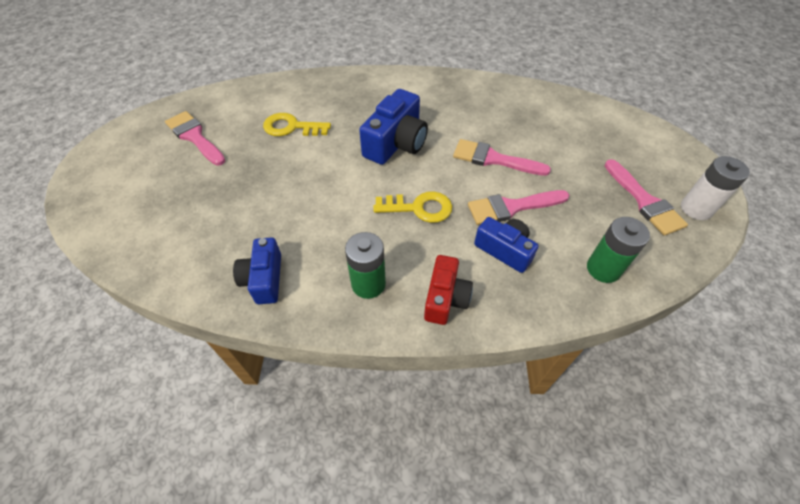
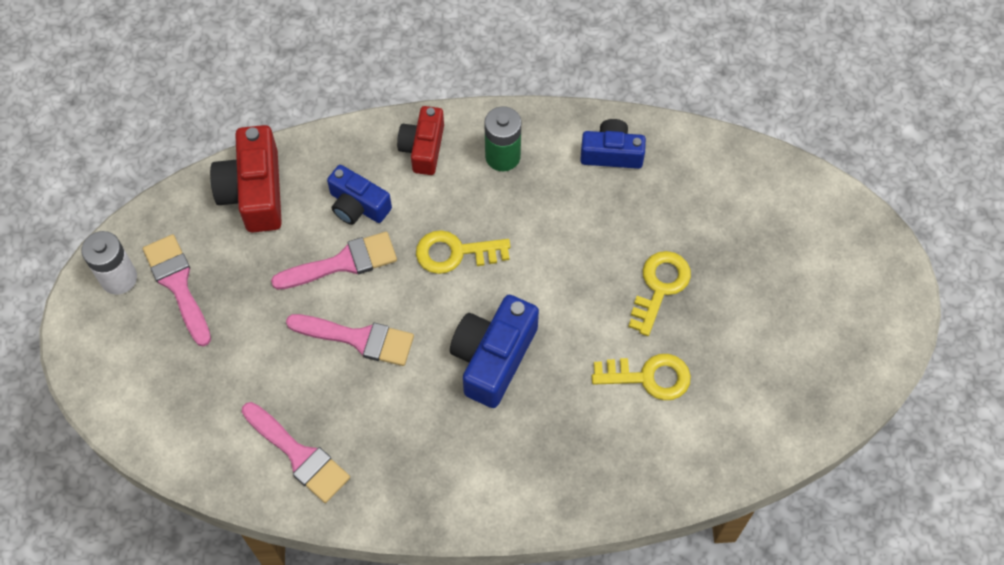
camera: 175 degrees right, 10 degrees up
pink brush [165,111,225,166] -> pink brush moved to [242,402,350,503]
blue camera [233,238,281,304] -> blue camera turned 75 degrees counterclockwise [580,119,646,169]
green battery [587,217,650,283] -> red camera [210,125,282,233]
none -> yellow key [628,251,691,336]

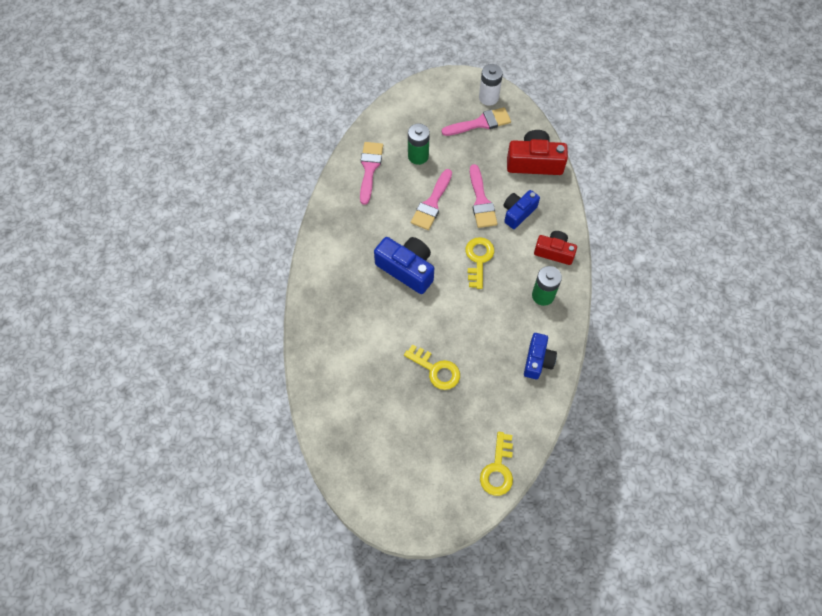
camera: 100 degrees right, 0 degrees up
pink brush [242,402,350,503] -> pink brush turned 135 degrees clockwise [360,142,383,205]
yellow key [592,354,691,400] -> yellow key moved to [480,432,513,496]
none -> green battery [408,123,430,165]

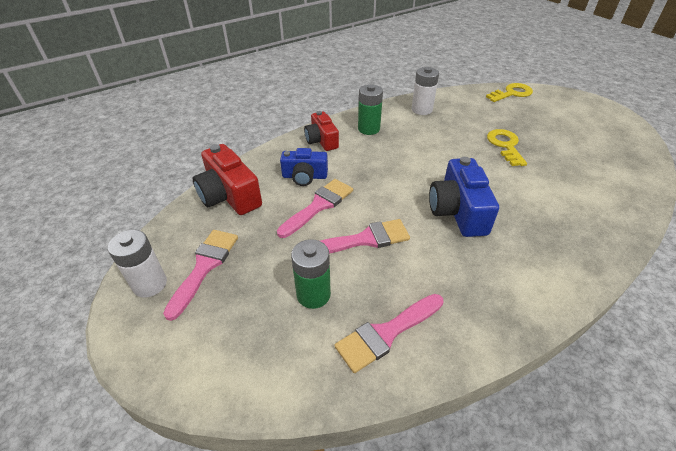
camera: 130 degrees left, 20 degrees down
pink brush [442,107,511,136] -> pink brush turned 75 degrees clockwise [163,230,238,321]
yellow key [465,237,494,289] -> none
blue camera [524,333,557,379] -> white battery [412,67,439,115]

